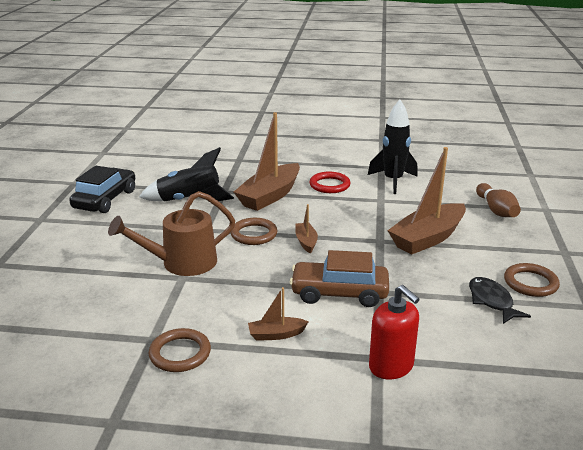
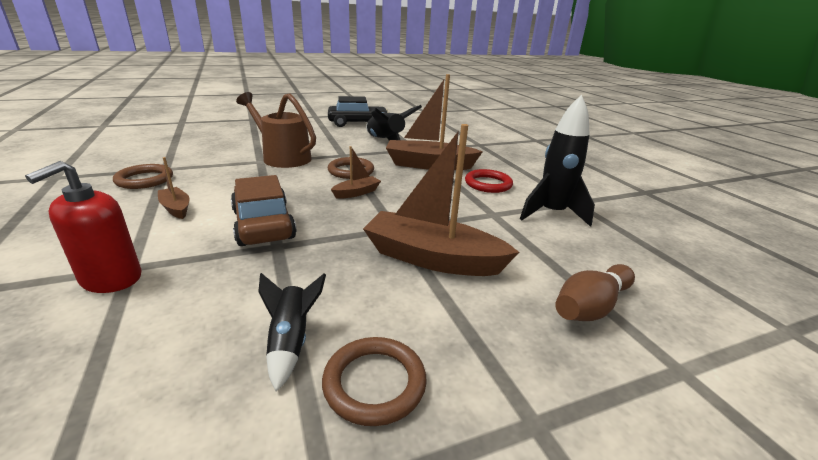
camera: 60 degrees right, 0 degrees up
black fish [469,277,531,324] -> black rocket [258,273,326,392]

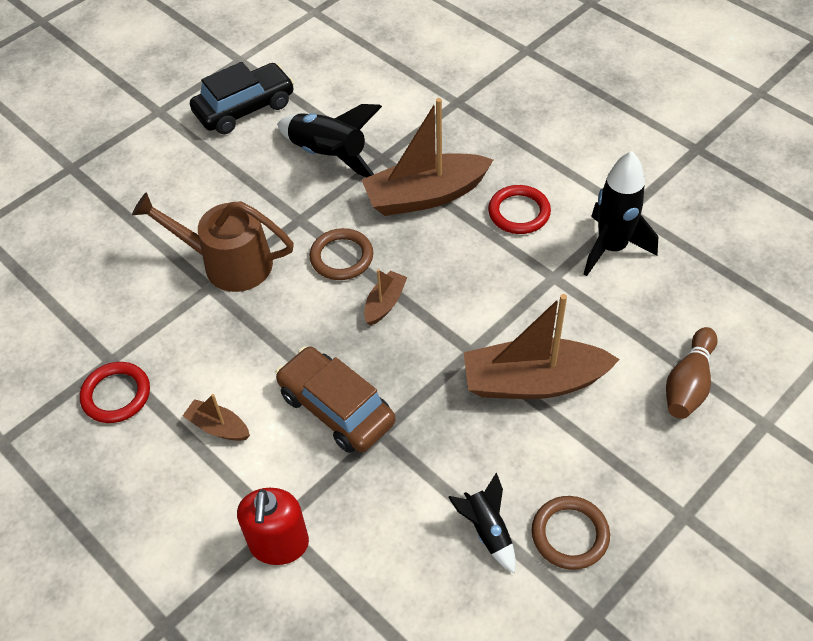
camera: 20 degrees left, 25 degrees up
brown ring [113,164,173,189] -> red ring [80,362,150,423]

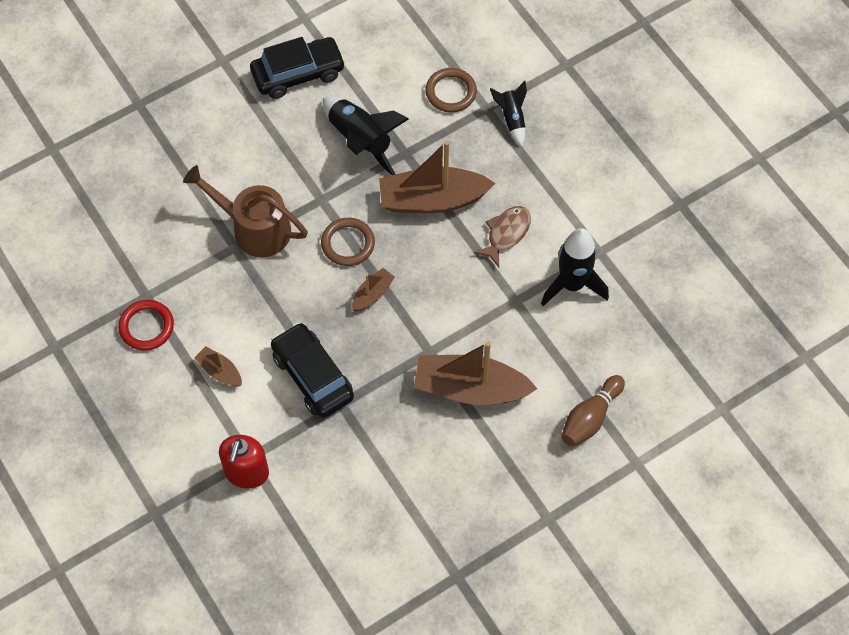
camera: 10 degrees right, 10 degrees up
brown car [275,346,396,453] -> black car [271,322,354,418]
black rocket [448,473,516,573] -> black rocket moved to [490,81,527,146]
red ring [488,185,551,234] -> brown fish [474,206,531,267]
brown ring [532,496,610,570] -> brown ring moved to [425,68,477,112]

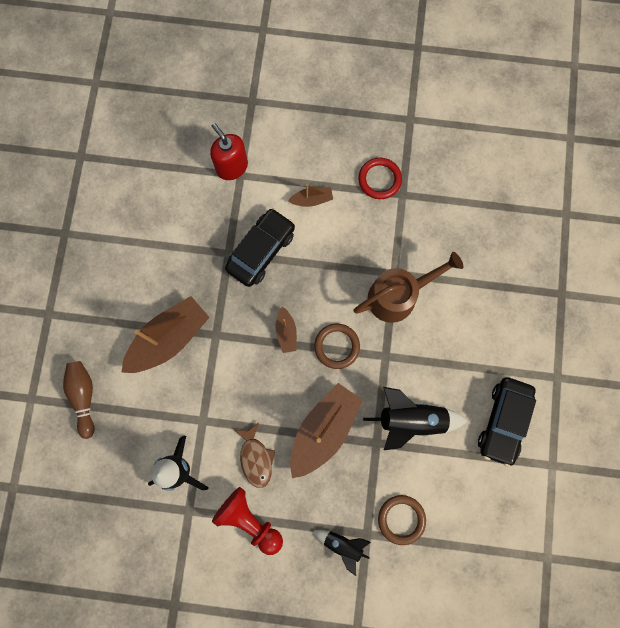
camera: 130 degrees right, 15 degrees up
black car [271,322,354,418] -> black car turned 60 degrees counterclockwise [225,208,295,287]
none -> red pawn [212,487,283,555]

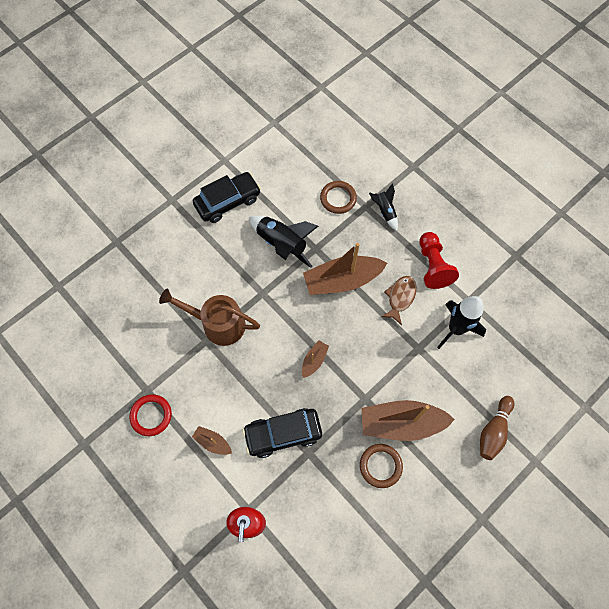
camera: 140 degrees left, 10 degrees down
brown ring [314,324,360,369] -> brown ring moved to [360,444,403,488]

